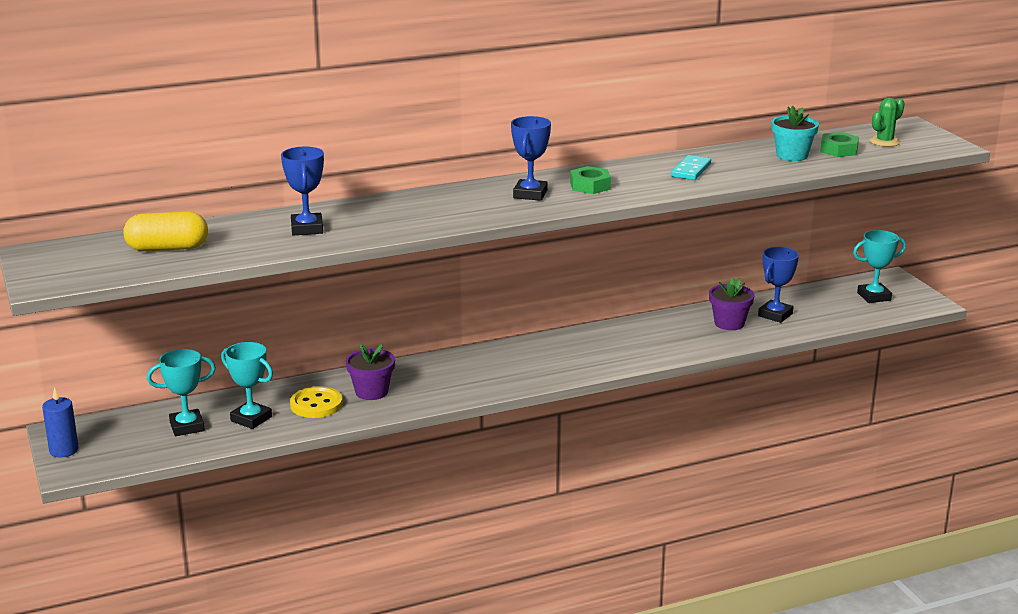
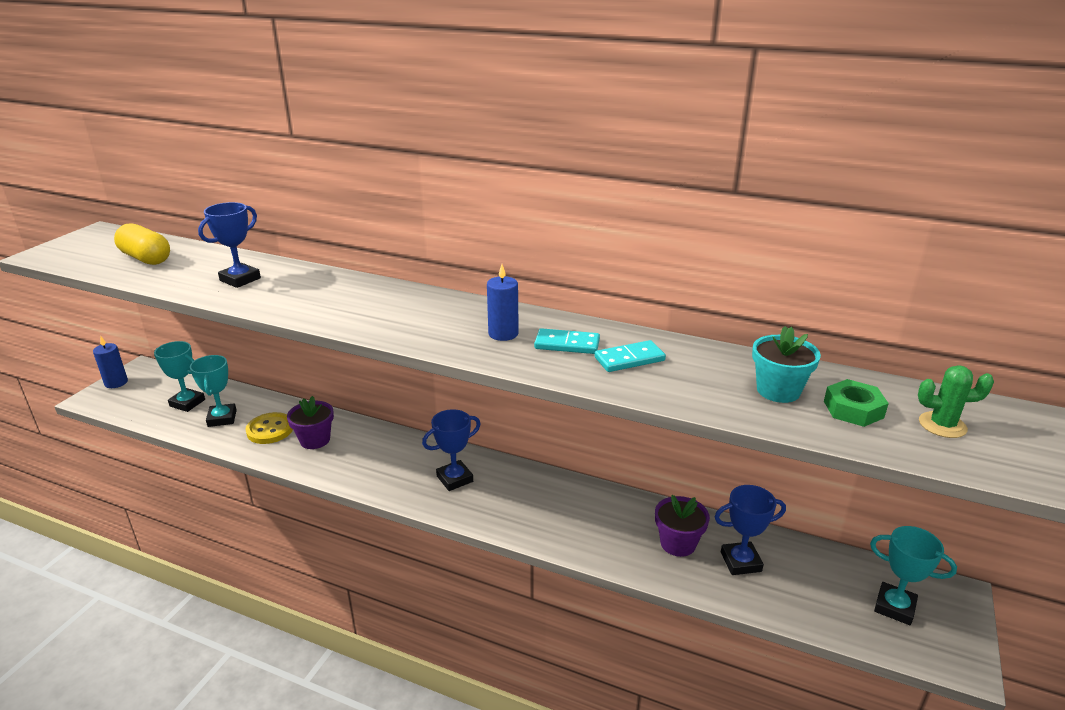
camera: 45 degrees right, 5 degrees up
blue trophy [511,116,551,201] -> blue trophy moved to [422,409,481,491]
green nut [570,166,611,194] -> blue candle [487,264,519,341]
none -> turquoise domino [534,328,600,354]

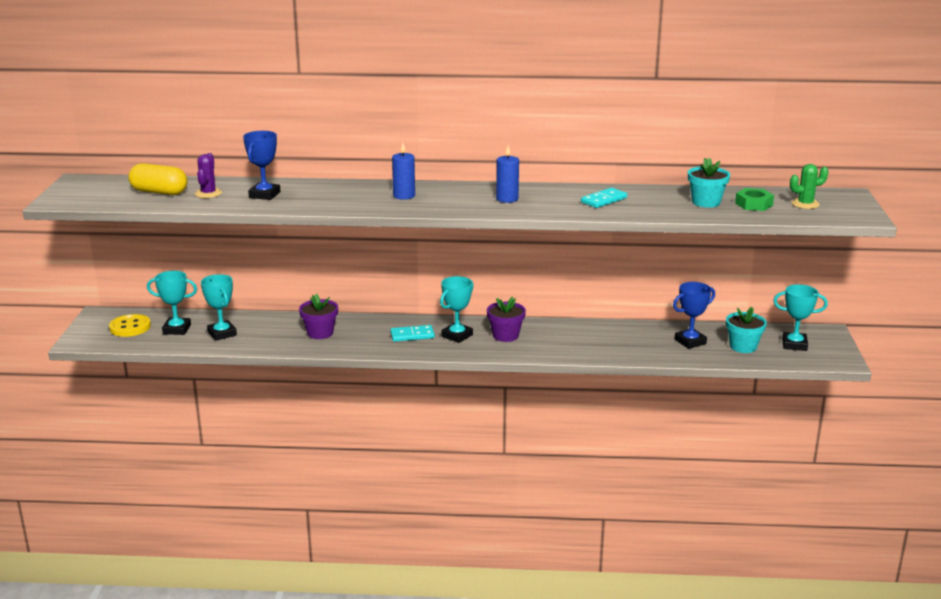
camera: 20 degrees left, 5 degrees down
blue candle [93,336,128,388] -> blue candle moved to [392,143,415,200]
yellow button [245,412,293,444] -> yellow button moved to [109,314,151,337]
blue trophy [422,409,481,491] -> turquoise trophy [440,276,474,343]
turquoise domino [534,328,600,354] -> turquoise domino moved to [390,325,435,342]
purple flower pot [655,495,710,557] -> purple flower pot moved to [487,297,526,342]
none -> purple cactus [195,153,222,198]
none -> turquoise flower pot [726,307,767,353]

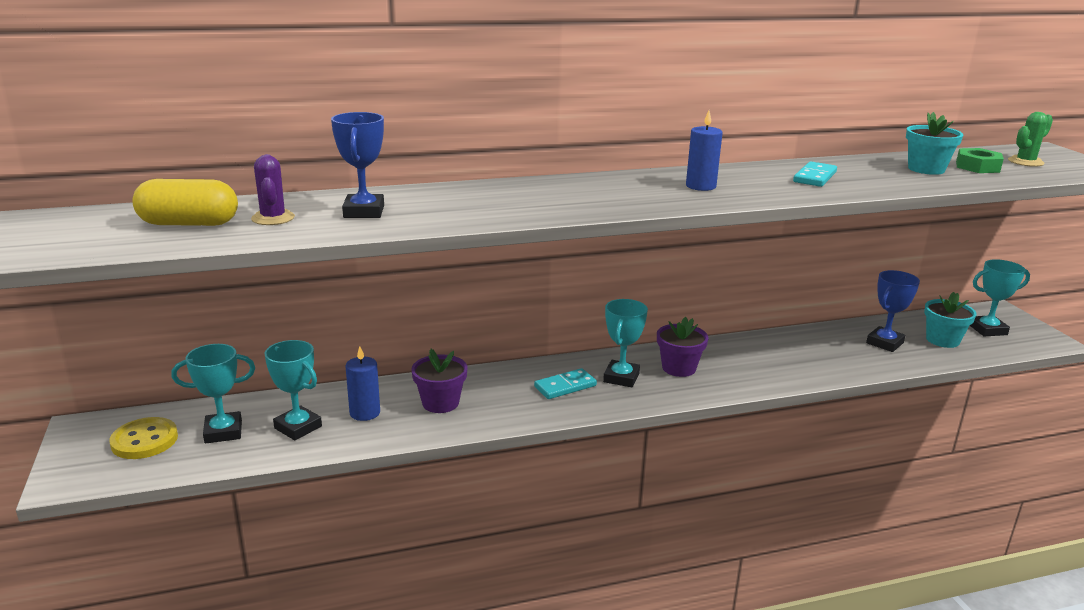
camera: 20 degrees left, 0 degrees up
blue candle [392,143,415,200] -> blue candle moved to [345,346,380,421]

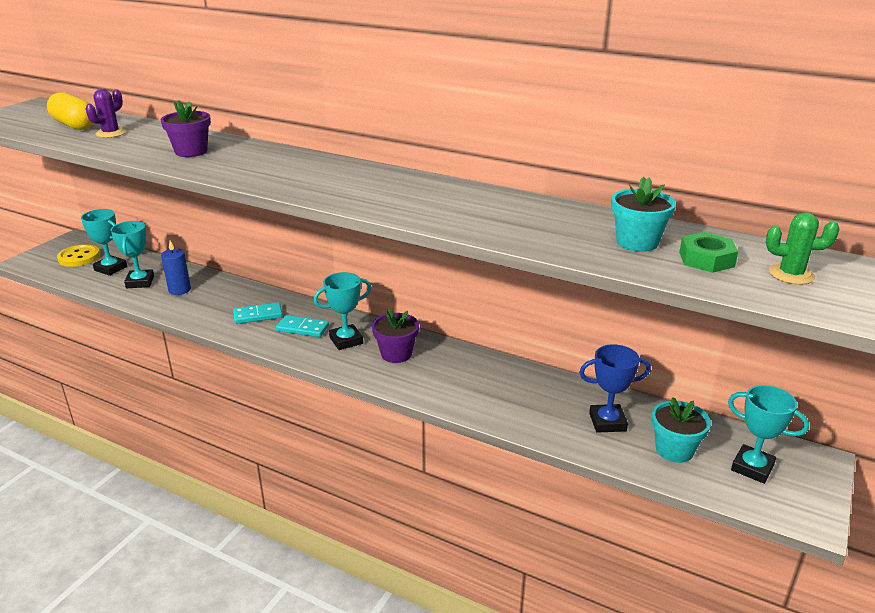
camera: 45 degrees right, 5 degrees up
blue trophy [331,112,384,218] -> none
purple flower pot [411,349,467,413] -> purple flower pot moved to [161,100,211,157]
blue candle [686,111,722,191] -> none
turquoise domino [793,161,837,187] -> turquoise domino moved to [233,302,283,324]

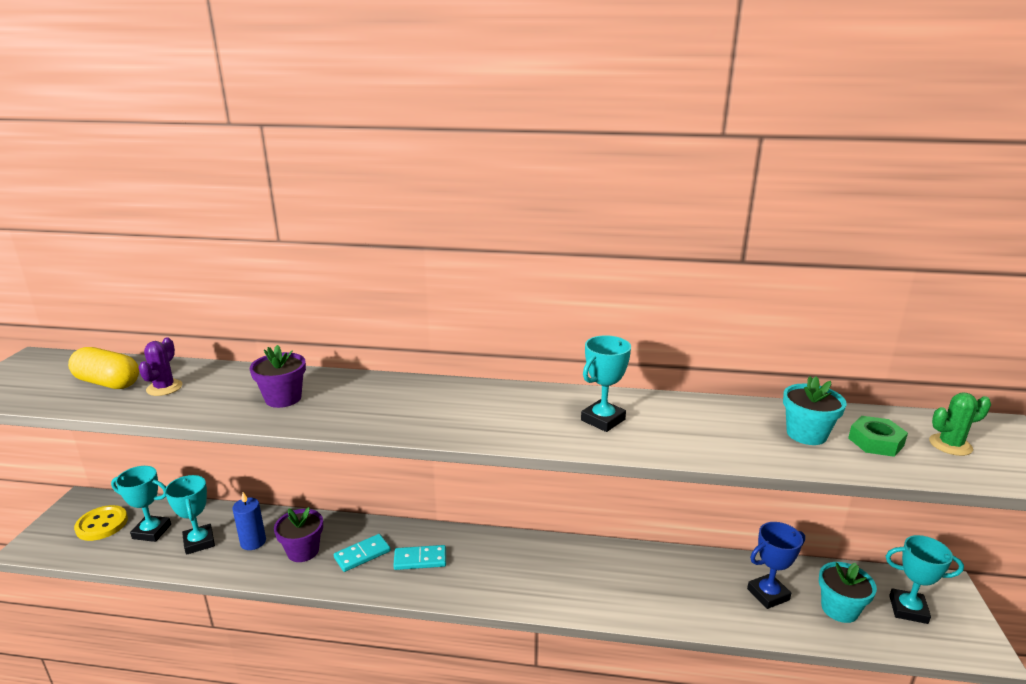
camera: 20 degrees left, 5 degrees down
turquoise trophy [314,272,372,350] -> turquoise trophy moved to [581,335,631,432]
purple flower pot [372,308,419,363] -> purple flower pot moved to [274,507,323,562]

